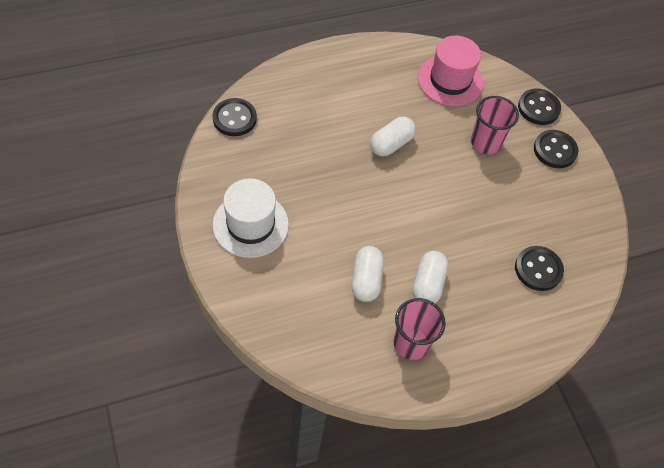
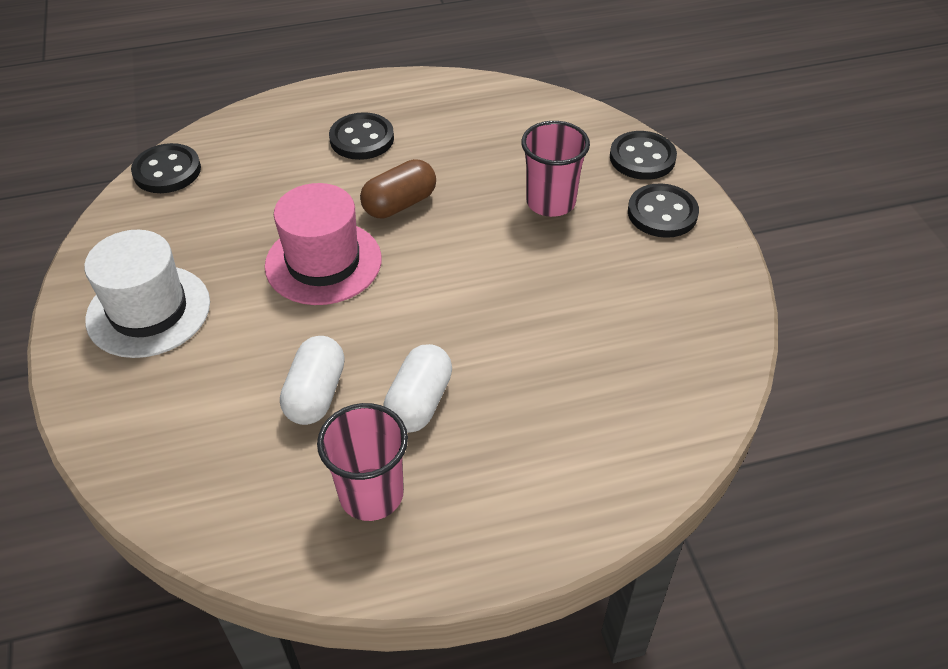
camera: 10 degrees right, 10 degrees down
white capsule [370,117,416,156] -> brown capsule [360,159,436,219]
pink hat [418,36,483,106] -> pink hat moved to [265,183,382,305]
black button [515,246,564,291] -> black button moved to [329,112,394,160]

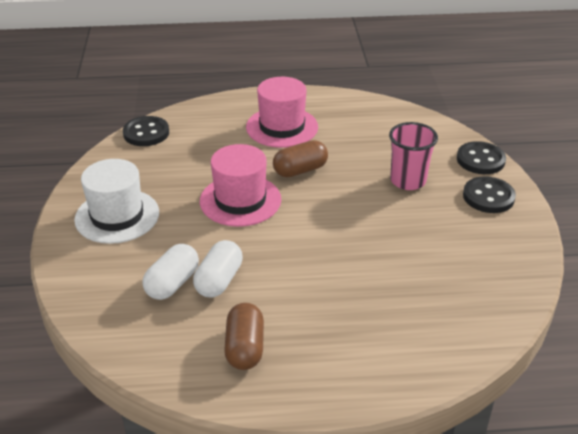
camera: 10 degrees right, 10 degrees down
pink cup [317,403,408,521] -> brown capsule [224,303,264,370]
black button [329,112,394,160] -> pink hat [246,77,318,148]
white capsule [383,344,452,433] -> white capsule moved to [143,244,199,300]

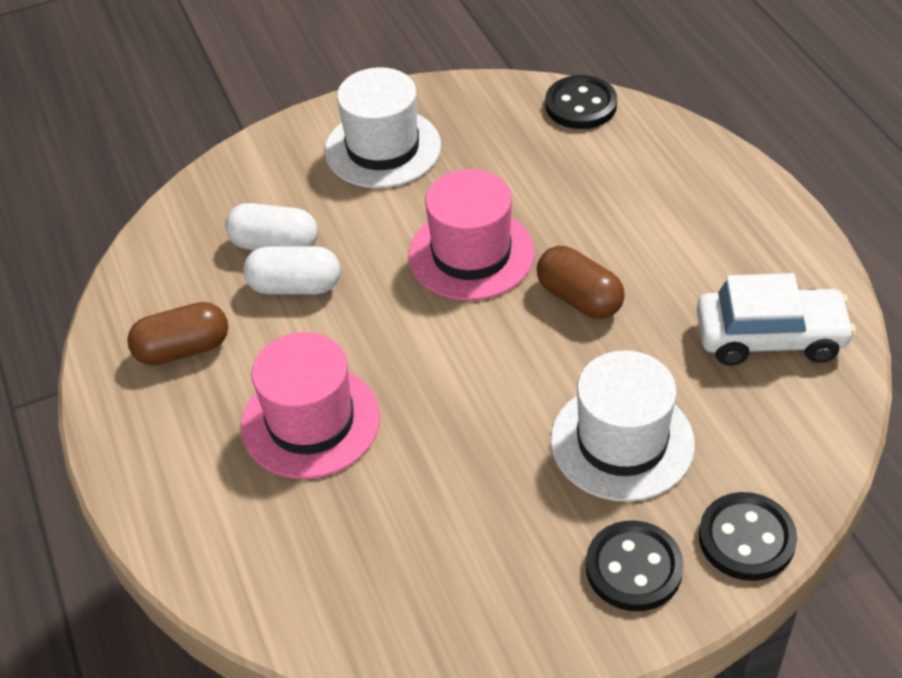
camera: 75 degrees right, 10 degrees up
pink hat [246,77,318,148] -> pink hat moved to [241,332,380,479]
pink cup [389,122,438,190] -> white hat [551,350,695,502]
none -> white car [697,273,856,366]

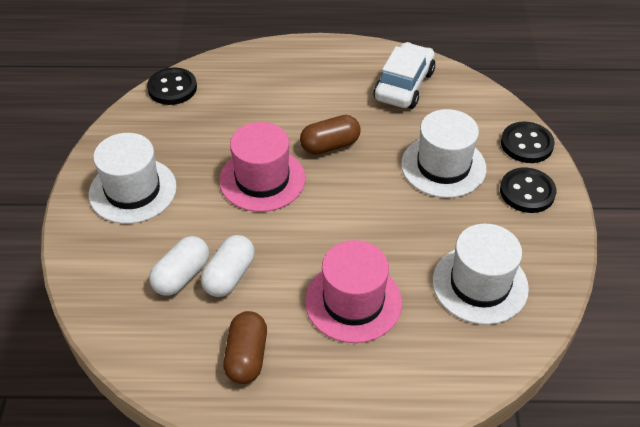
camera: 70 degrees left, 0 degrees up
none -> white hat [432,224,529,325]

